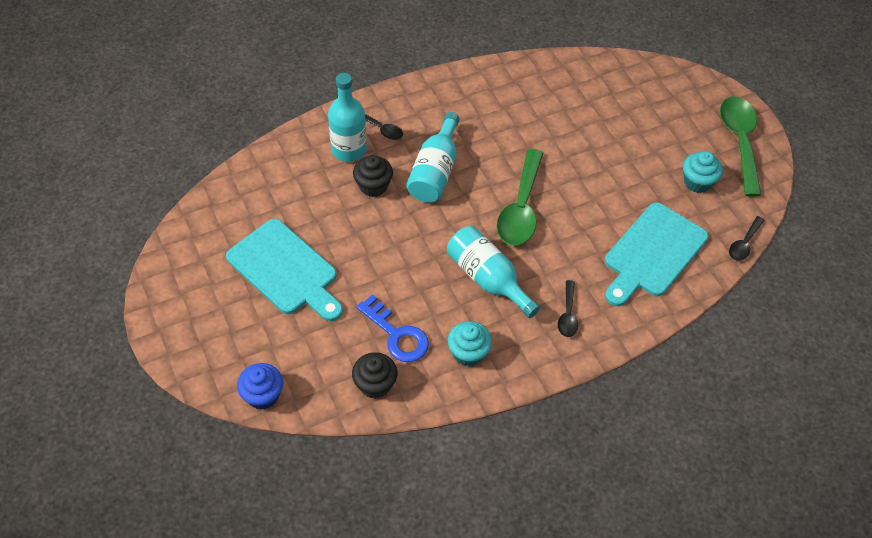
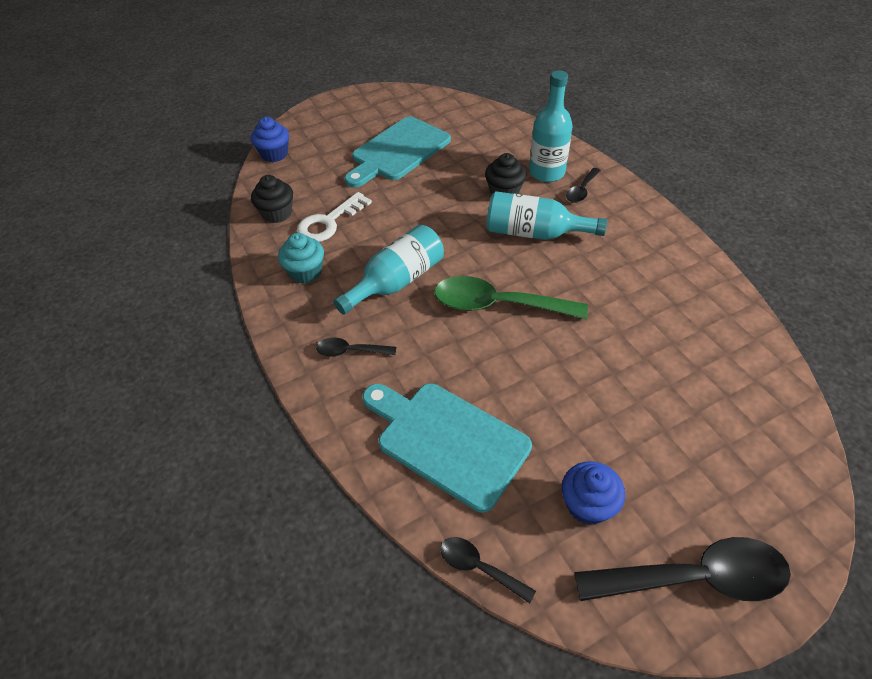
camera: 90 degrees right, 5 degrees down
blue key [356,294,429,362] -> white key [297,192,372,242]
turquoise cupcake [683,151,723,193] -> blue cupcake [562,461,625,525]
green spoon [720,96,762,197] -> black spoon [574,537,791,601]

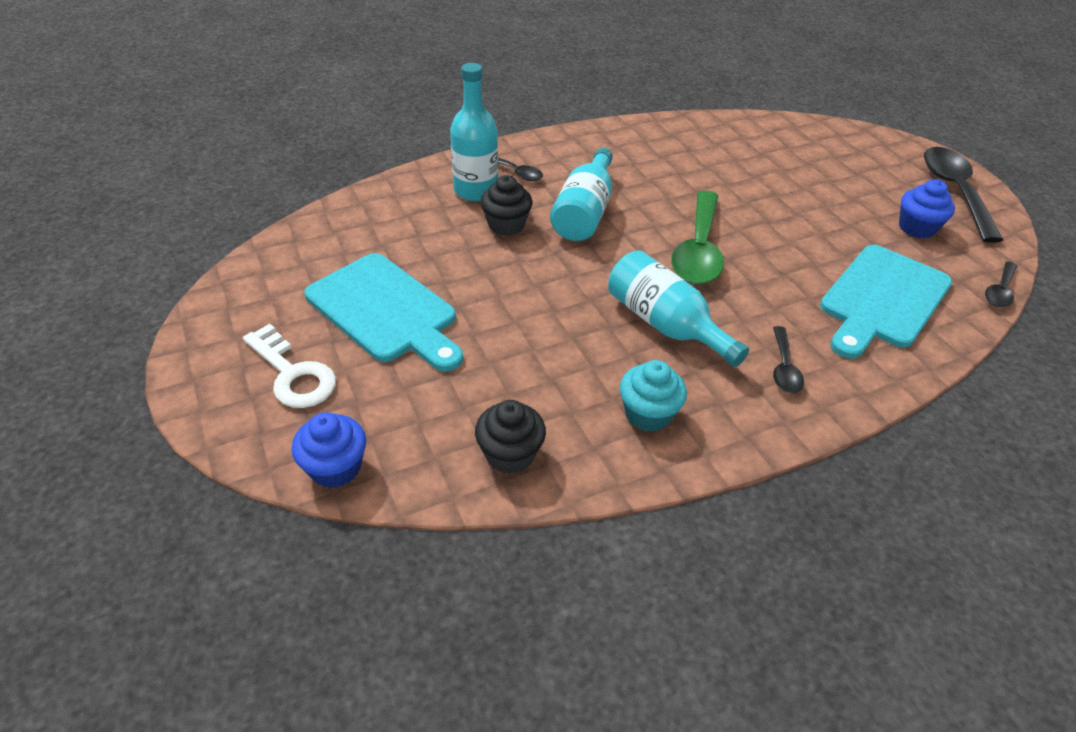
camera: 90 degrees left, 5 degrees down
white key [297,192,372,242] -> white key moved to [243,324,336,408]

